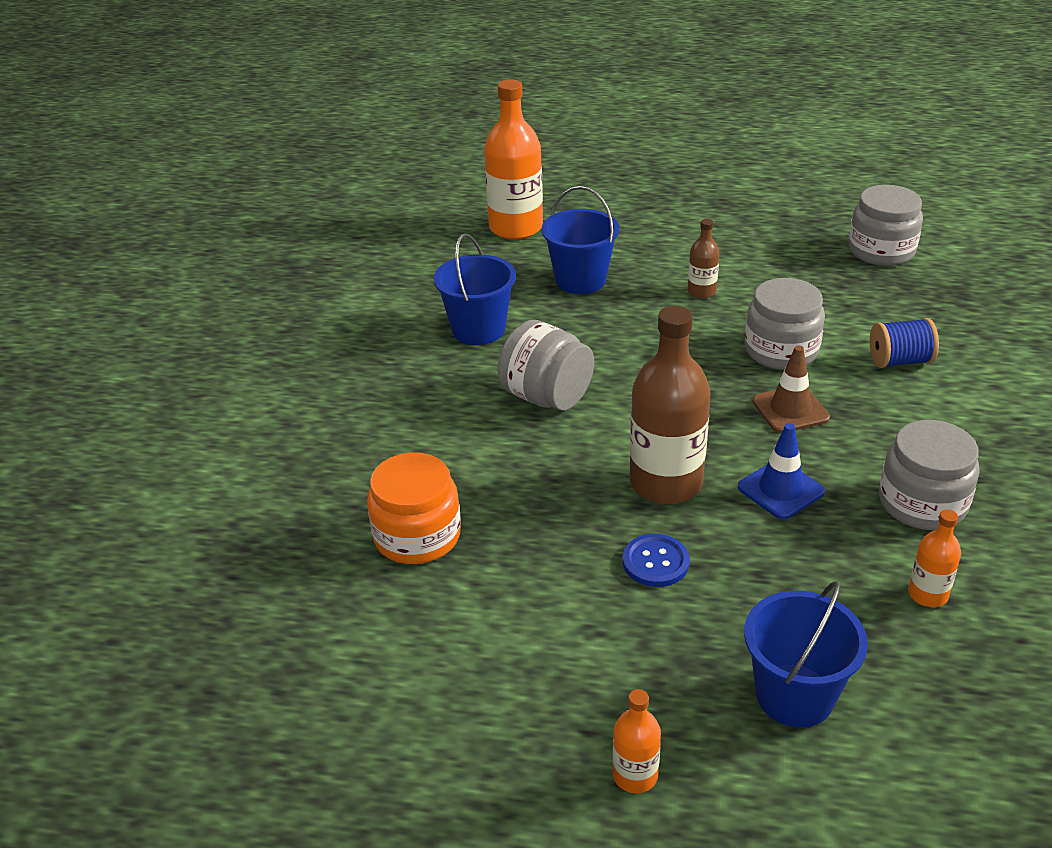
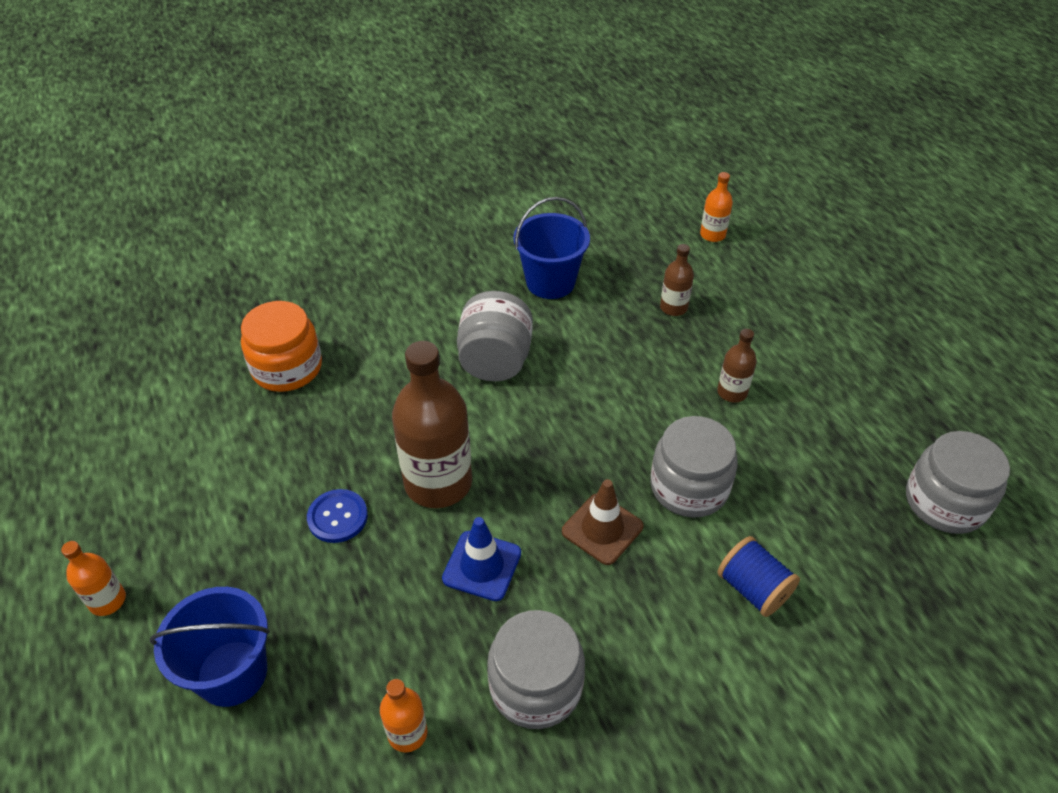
camera: 55 degrees right, 10 degrees up
orange bottle [484,79,543,240] -> orange bottle [700,172,733,242], size x0.48
blue bucket [542,186,619,294] -> brown bottle [660,244,694,316]

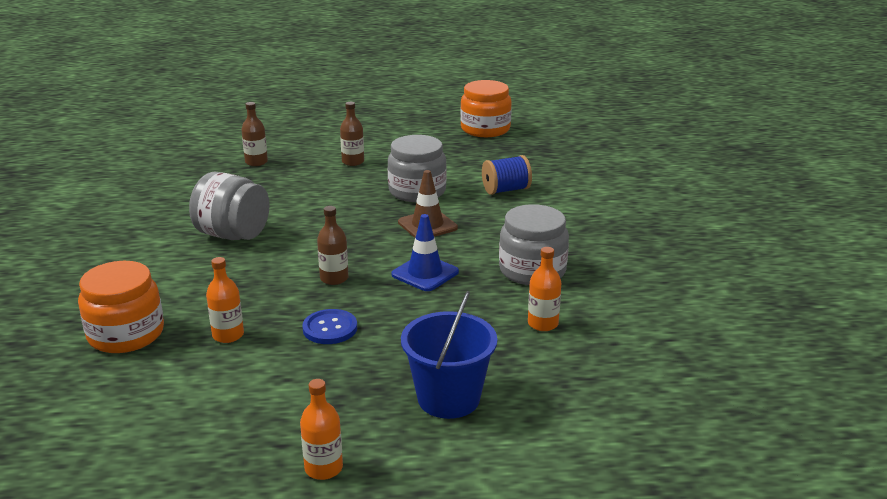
camera: 70 degrees left, 20 degrees down
brown bottle [392,341,472,508] -> brown bottle [317,206,349,285], size x0.48
blue bucket [513,197,590,299] -> none
orange bottle [700,172,733,242] -> orange bottle moved to [206,257,244,343]
grey jar [906,431,1010,534] -> orange jar [460,80,512,137]

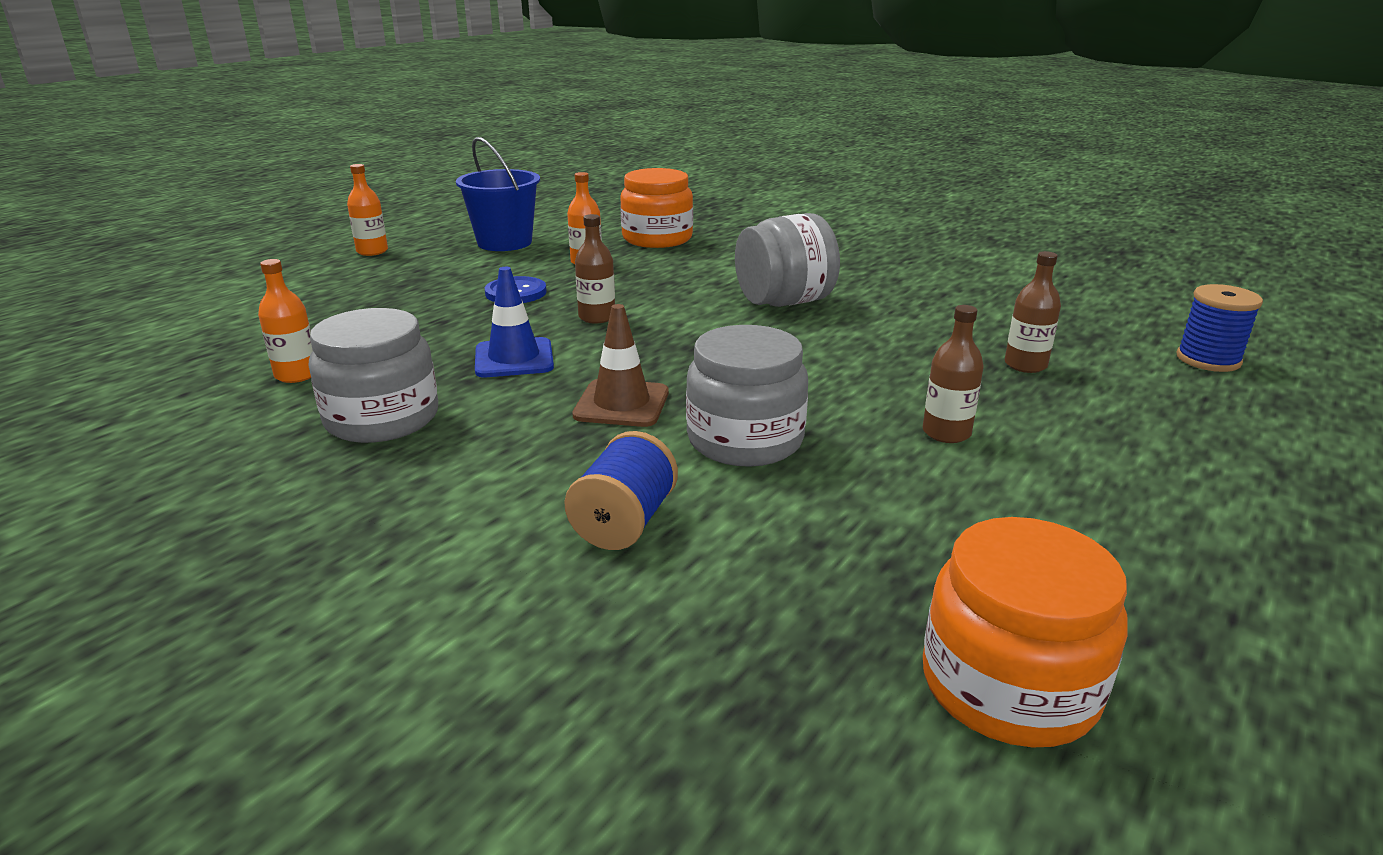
camera: 130 degrees right, 0 degrees up
blue bucket [401,291,497,419] -> blue bucket moved to [456,137,540,251]
none -> blue spool [1177,284,1263,372]

